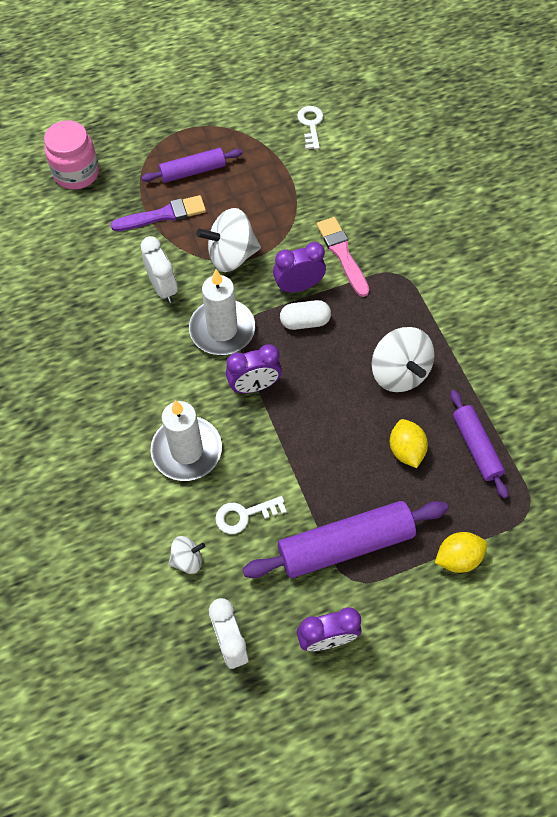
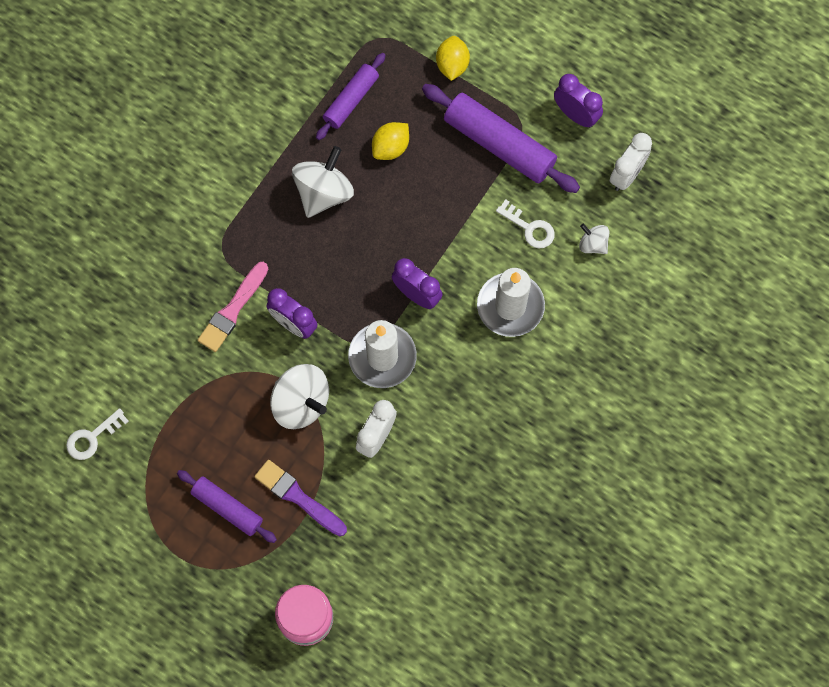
camera: 125 degrees left, 10 degrees up
white capsule [280,300,331,330] -> none
yellow lemon [435,532,487,573] -> yellow lemon turned 60 degrees clockwise [436,36,470,81]

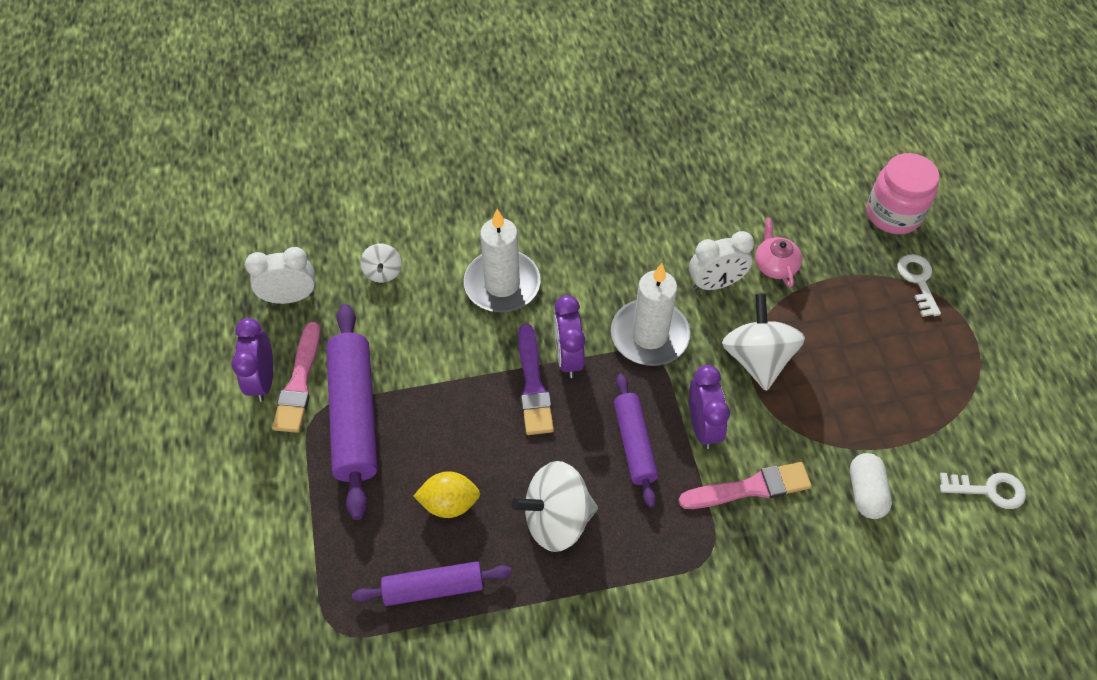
camera: 135 degrees left, 15 degrees down
purple rolling pin [177,470,277,543] -> purple rolling pin moved to [614,374,658,508]
purple brush [254,460,347,536] -> purple brush moved to [518,324,554,435]
yellow lemon [436,36,470,81] -> none
white key [496,199,555,248] -> white key moved to [897,254,941,317]
none -> pink brush [272,322,321,433]
none -> pink teapot [755,218,802,287]
none -> white capsule [850,453,892,519]

